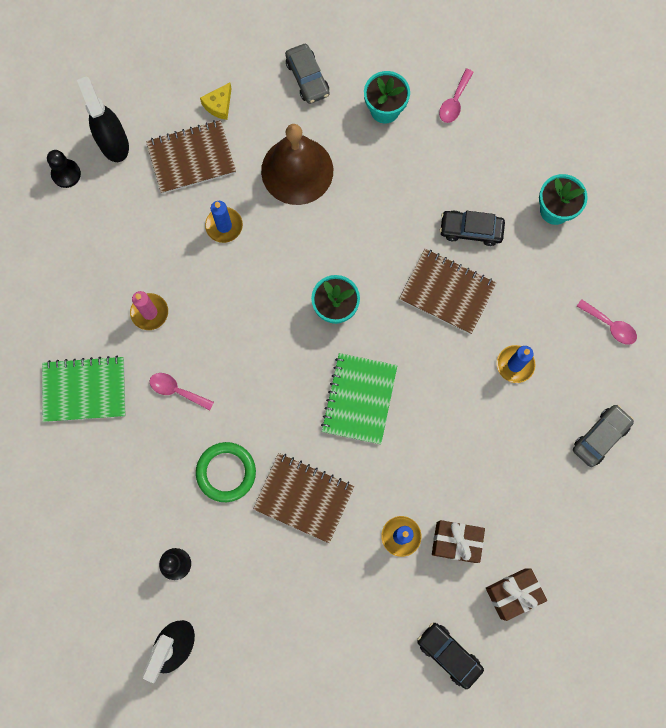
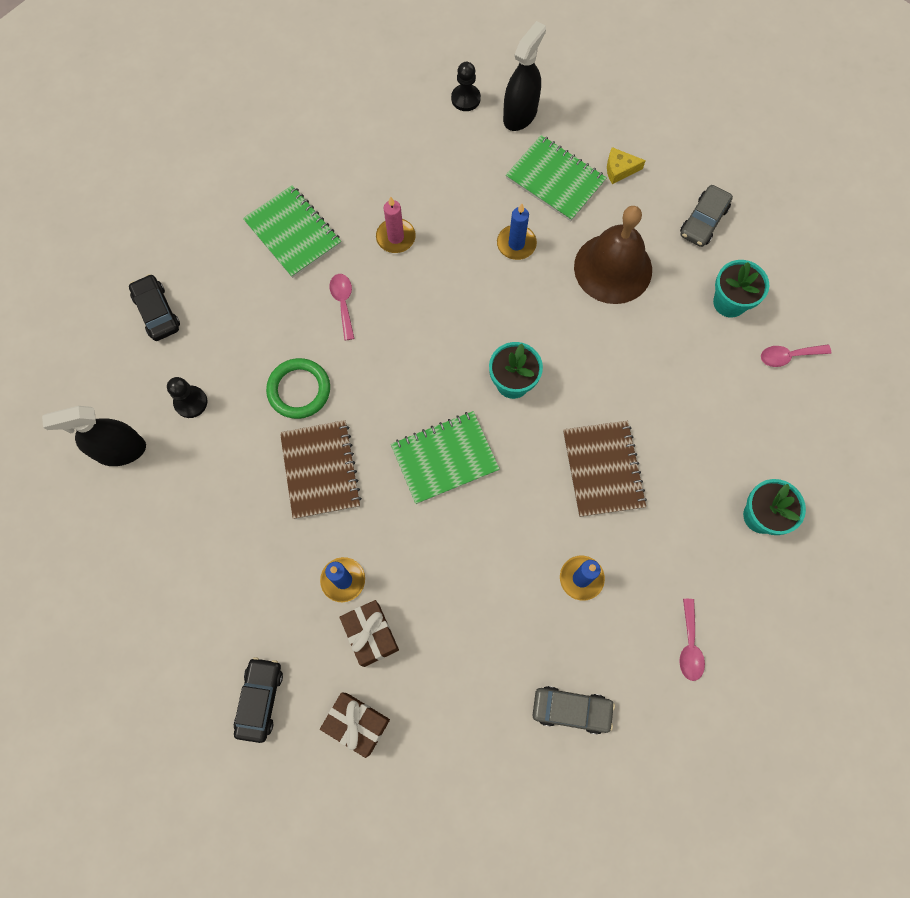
camera: 55 degrees right, 5 degrees down
brown notebook [146,120,236,194] -> green notebook [506,135,607,221]
black car [440,211,505,246] -> black car moved to [129,274,180,341]

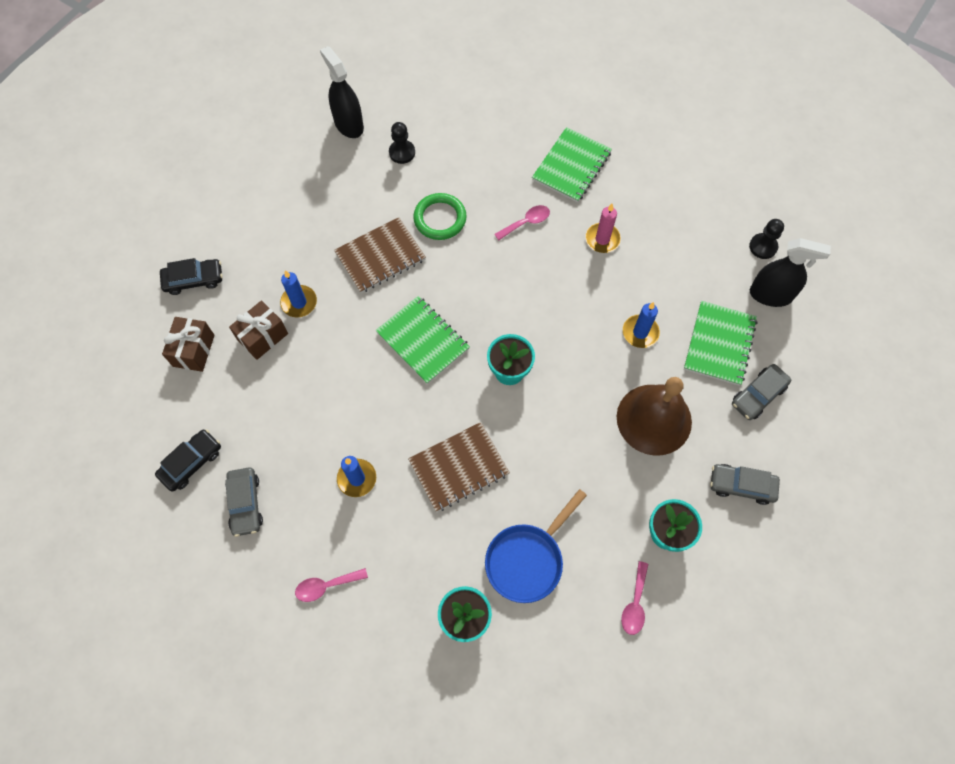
camera: 70 degrees right, 5 degrees down
black car [129,274,180,341] -> black car moved to [155,429,221,492]
yellow cheese [607,147,646,184] -> grey car [732,364,791,420]
pink spoon [761,344,831,367] -> pink spoon turned 135 degrees counterclockwise [621,561,648,635]
none -> blue pan [485,489,587,603]

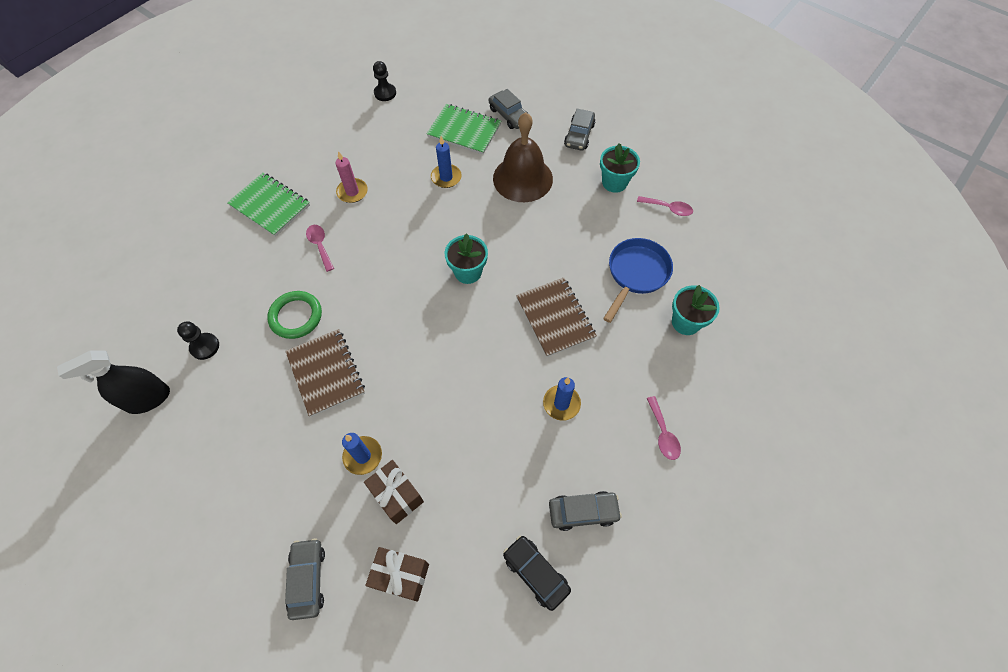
camera: 85 degrees left, 5 degrees down
black car [160,258,223,295] -> grey car [285,538,325,620]
green notebook [375,296,470,384] -> none
blue pan [485,489,587,603] -> blue pan turned 105 degrees counterclockwise [603,238,673,323]
black spray bottle [750,238,831,307] -> none

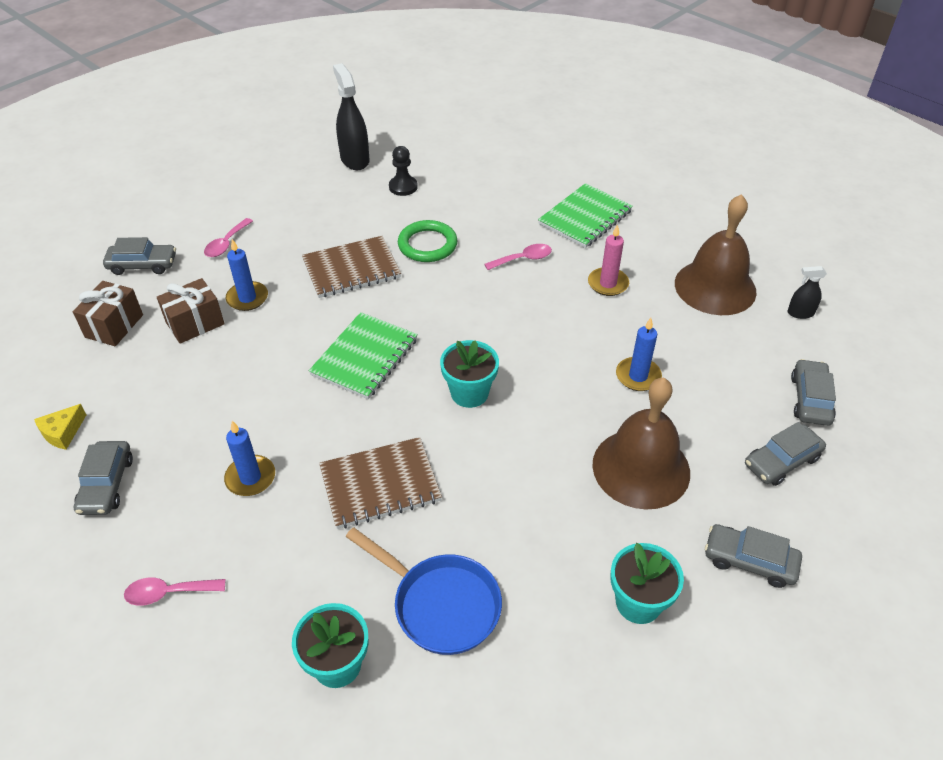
camera: 95 degrees right, 15 degrees down
black pawn [373,61,396,101] -> black spray bottle [787,266,827,319]
green notebook [427,104,501,155] -> green notebook moved to [309,312,418,399]
black car [503,536,571,611] -> yellow cheese [34,404,86,450]
pink spoon [637,196,693,216] -> pink spoon moved to [204,218,253,257]
none -> brown bell [675,194,757,315]
none -> grey car [791,359,836,426]

